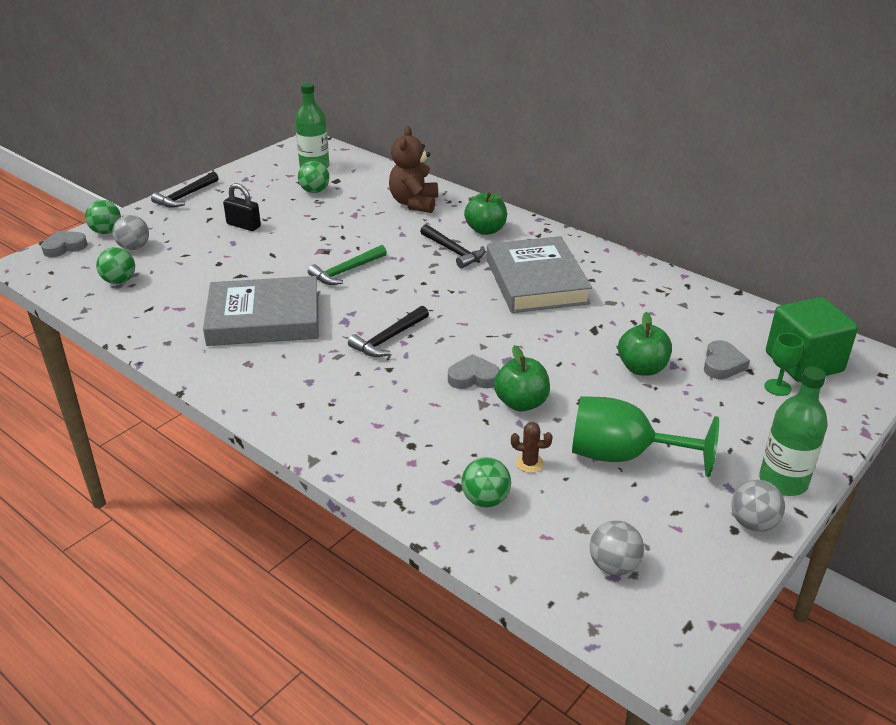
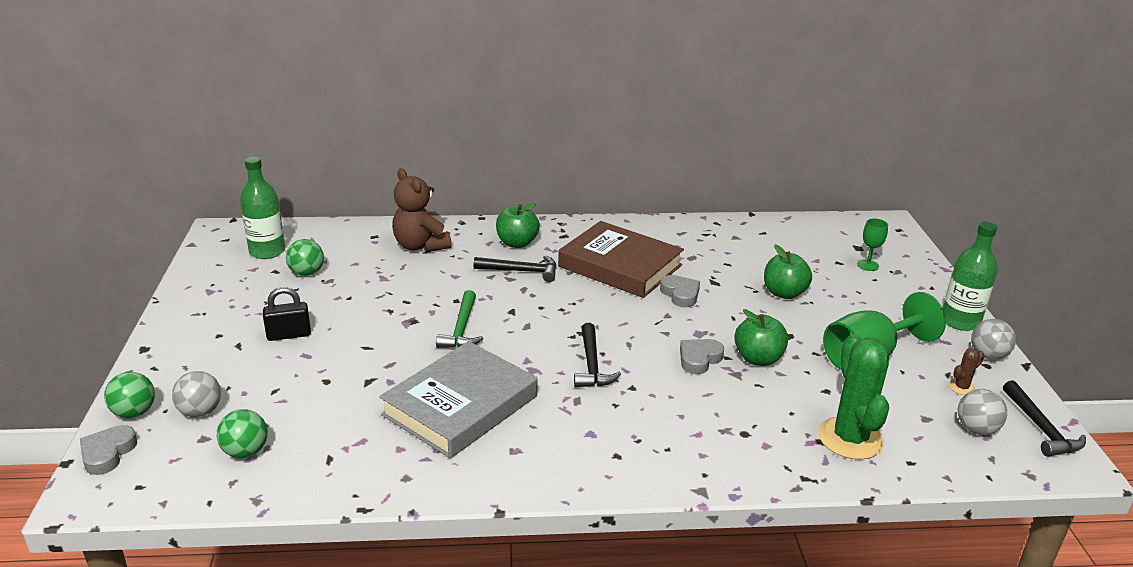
camera: 45 degrees left, 5 degrees down
black hammer [151,172,219,208] -> black hammer moved to [1003,380,1086,457]
green ball [461,457,511,508] -> green cactus [818,334,889,460]
grey book [486,236,592,313] -> brown book [558,221,684,298]
brown cactus [511,422,553,473] -> brown cactus moved to [949,348,984,395]
grey heart [704,340,750,379] -> grey heart moved to [660,275,700,308]
green cube [766,297,858,382] -> none

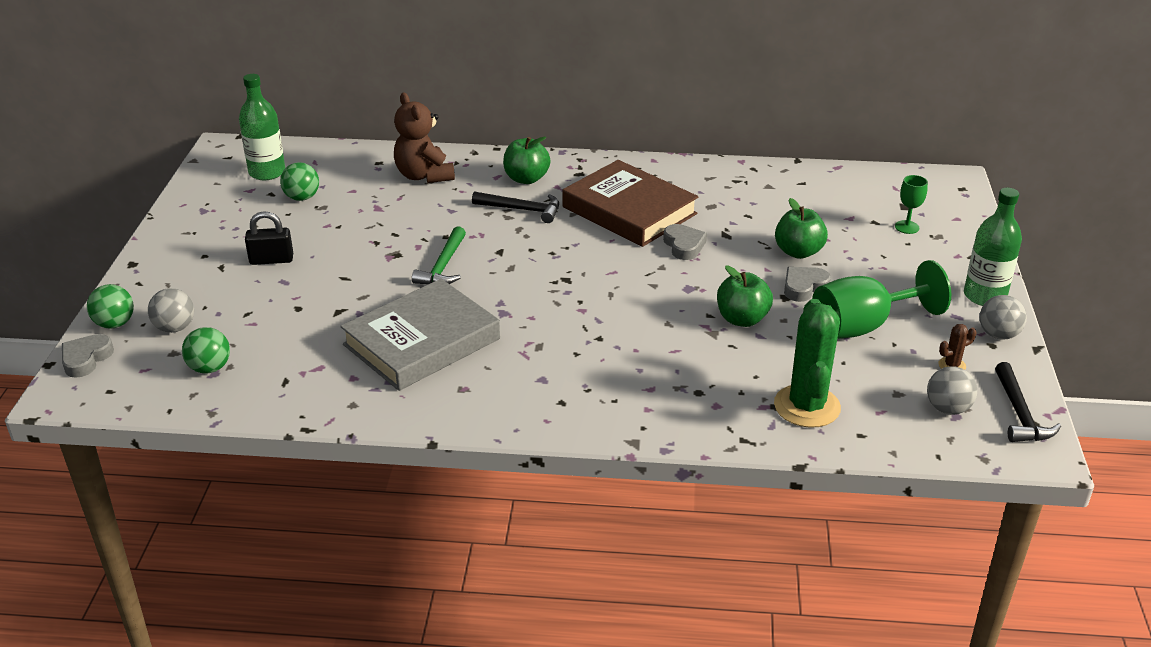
camera: 10 degrees right, 5 degrees up
black hammer [574,323,621,388] -> none
grey heart [680,339,724,374] -> grey heart moved to [784,267,831,302]

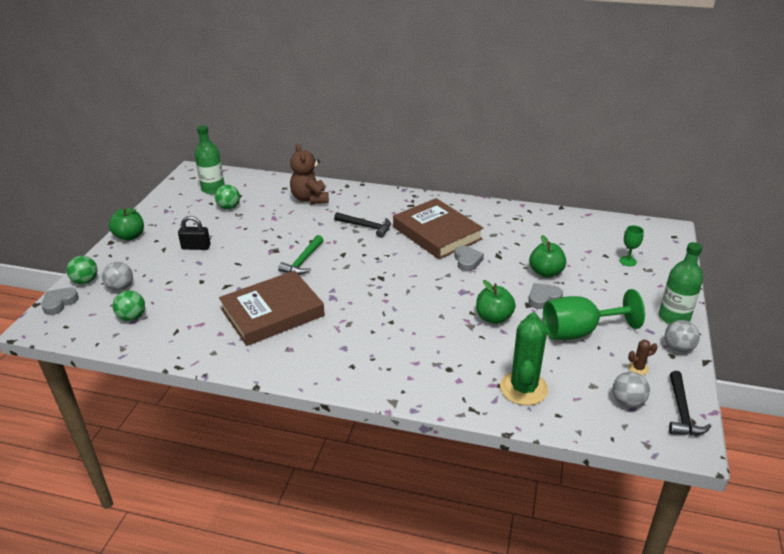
camera: 10 degrees right, 0 degrees up
grey book [340,279,500,391] -> brown book [219,270,325,346]
green apple [503,136,550,184] -> green apple moved to [109,208,144,241]

